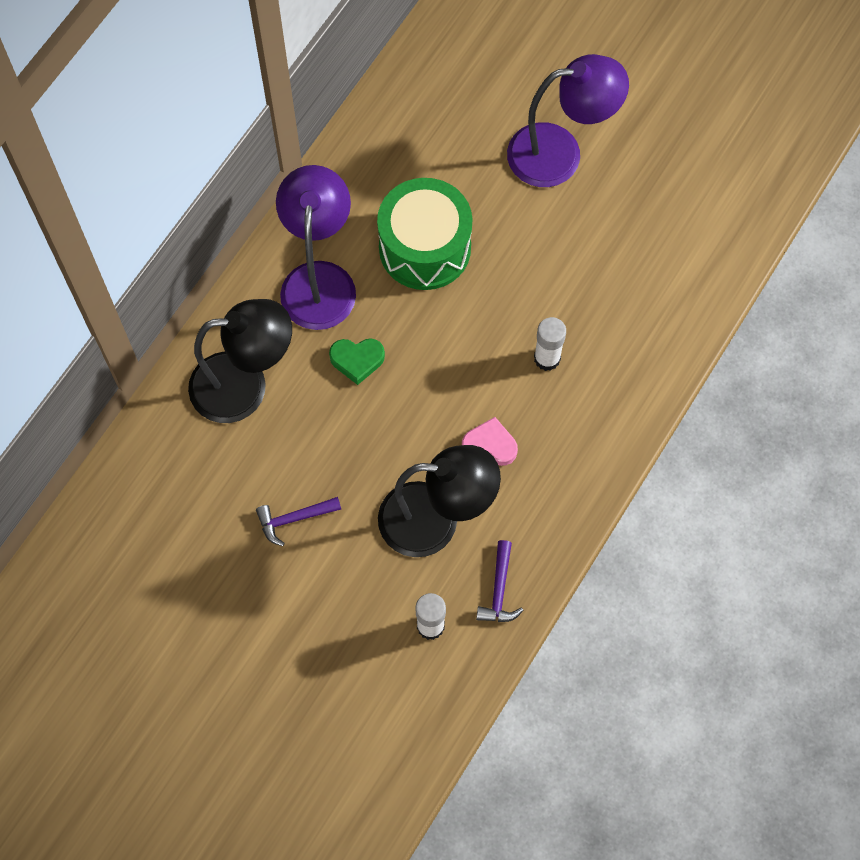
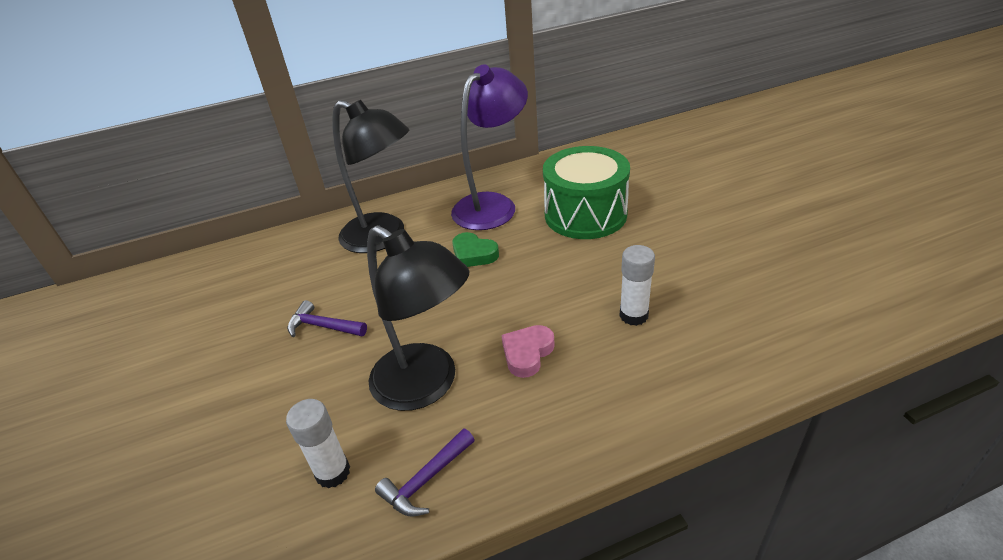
camera: 40 degrees right, 30 degrees down
pink heart [462,417,518,466] -> pink heart turned 105 degrees counterclockwise [501,325,555,378]
purple lamp [507,54,629,187] -> none

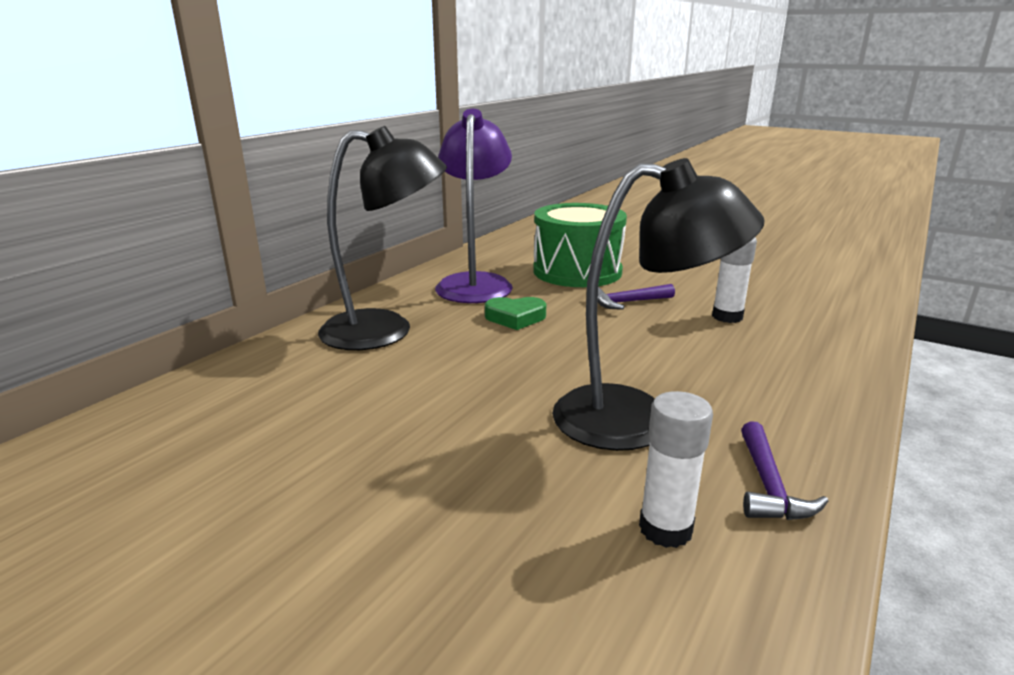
camera: 40 degrees left, 15 degrees down
purple hammer [287,300,367,337] -> purple hammer moved to [598,284,675,309]
pink heart [501,325,555,378] -> none

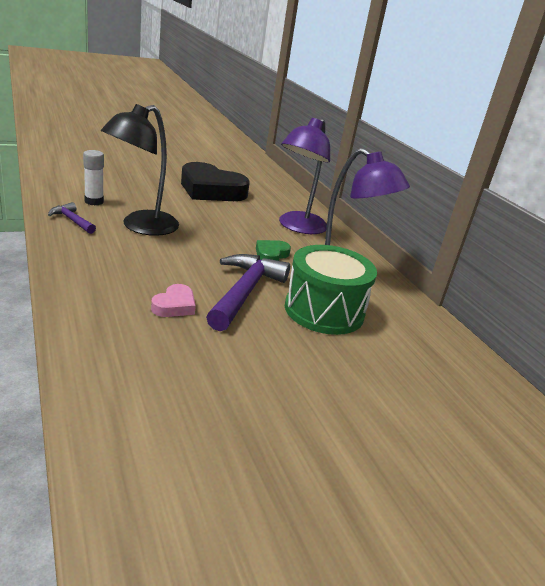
camera: 120 degrees right, 5 degrees up
black lamp [318,126,447,350] -> purple lamp [279,118,330,234]
purple hammer [598,284,675,309] -> purple hammer [206,254,290,331], size x1.95
white glue stick [712,238,757,323] -> pink heart [151,284,196,317]
none -> black heart [181,162,250,201]

